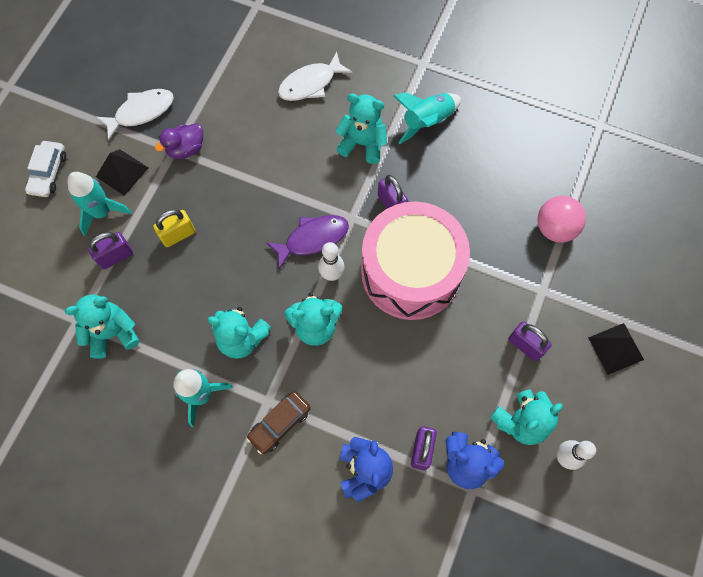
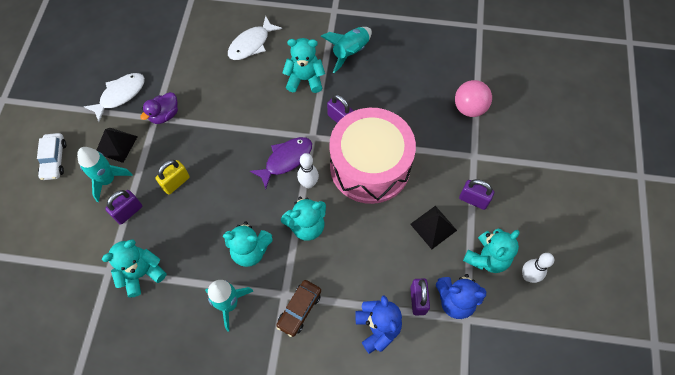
camera: 15 degrees left, 5 degrees down
black pyramid [588,323,644,375] -> black pyramid moved to [410,206,457,249]

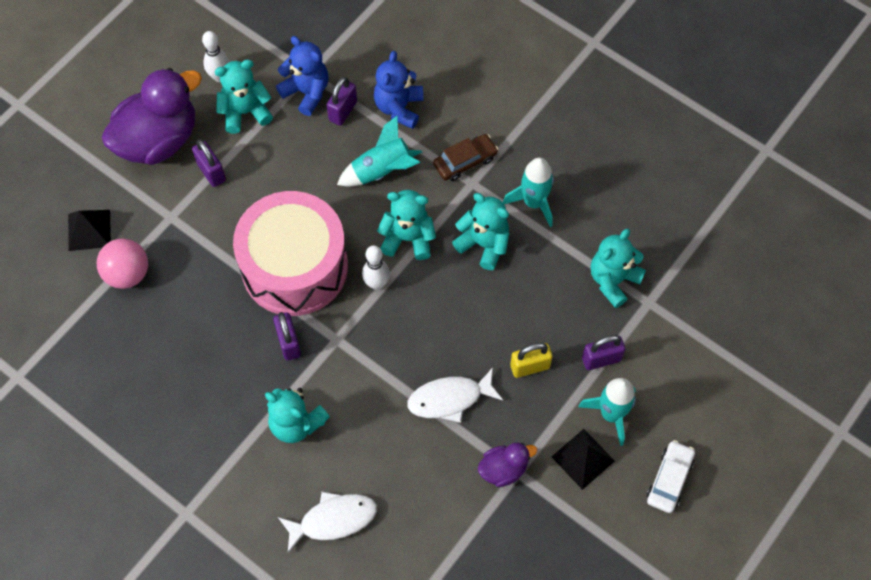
camera: 150 degrees left, 0 degrees up
white fish [84,73,145,122] -> white fish moved to [407,368,503,423]
turquoise teddy bear [102,239,166,298] -> turquoise teddy bear turned 135 degrees clockwise [591,229,646,308]
purple fish [250,137,312,189] -> none
turquoise rocket [321,27,372,73] -> turquoise rocket moved to [337,116,422,187]
black pyramid [410,206,457,249] -> black pyramid moved to [68,210,111,251]
none -> purple duck [102,68,202,165]

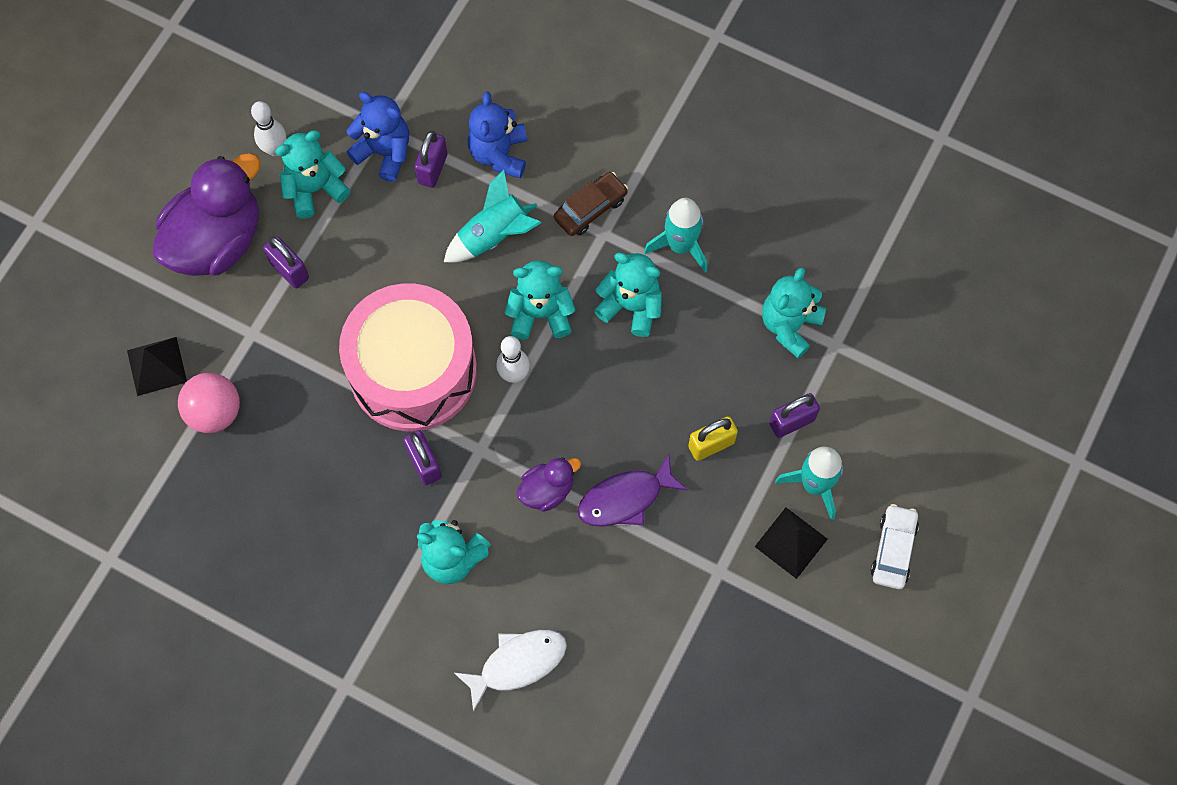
camera: 10 degrees left, 5 degrees up
white fish [407,368,503,423] -> purple fish [577,454,688,527]
purple duck [478,443,537,487] -> purple duck moved to [517,457,581,512]

